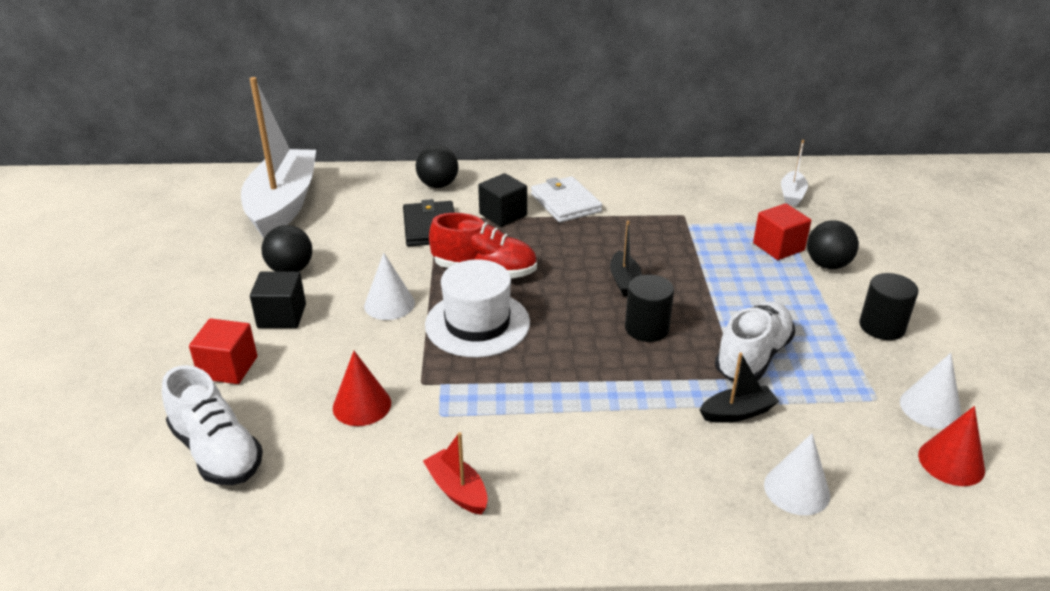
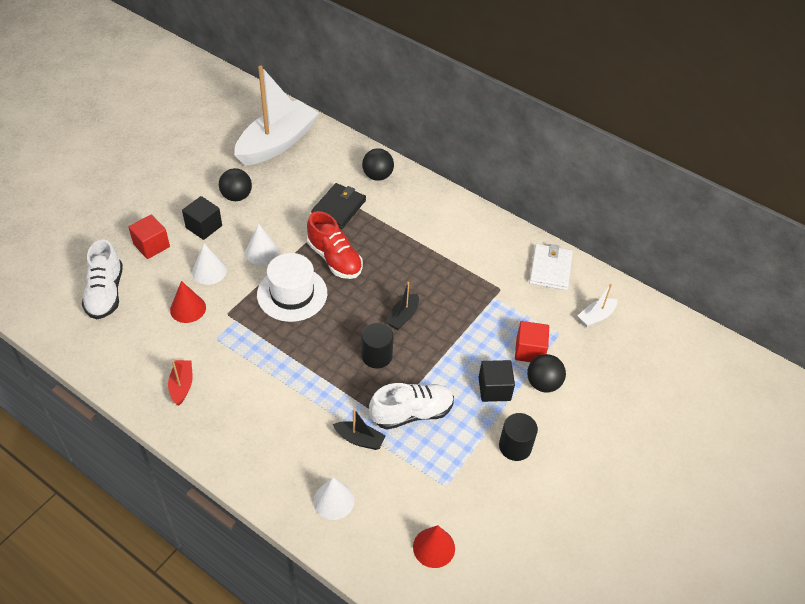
camera: 35 degrees right, 15 degrees up
black cube [478,173,527,227] -> black cube moved to [478,360,515,402]
white wallet [531,176,602,223] -> white wallet moved to [529,244,573,290]
white cone [900,353,962,429] -> white cone moved to [192,243,227,285]

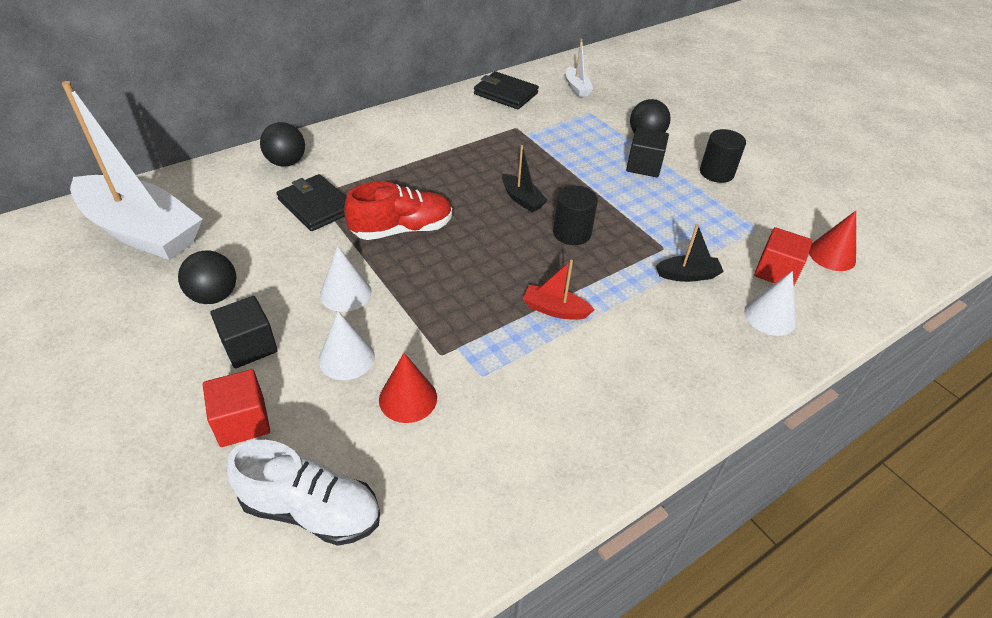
camera: 70 degrees left, 5 degrees down
red boat [168,360,193,405] -> red boat moved to [523,260,594,320]
white boat [234,65,319,166] -> white boat turned 150 degrees clockwise [62,81,202,260]
white hat [257,253,327,322] -> none
black boat [333,409,386,450] -> black boat turned 45 degrees clockwise [656,224,724,282]
white shoe [369,383,454,430] -> none
red cube [515,321,549,362] -> red cube moved to [754,227,812,285]
white wallet [529,244,573,290] -> black wallet [474,71,539,109]

